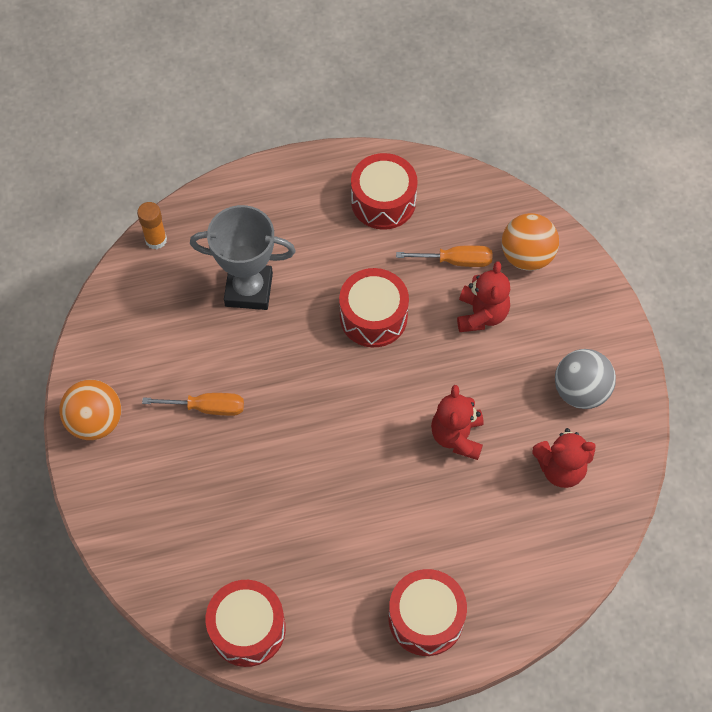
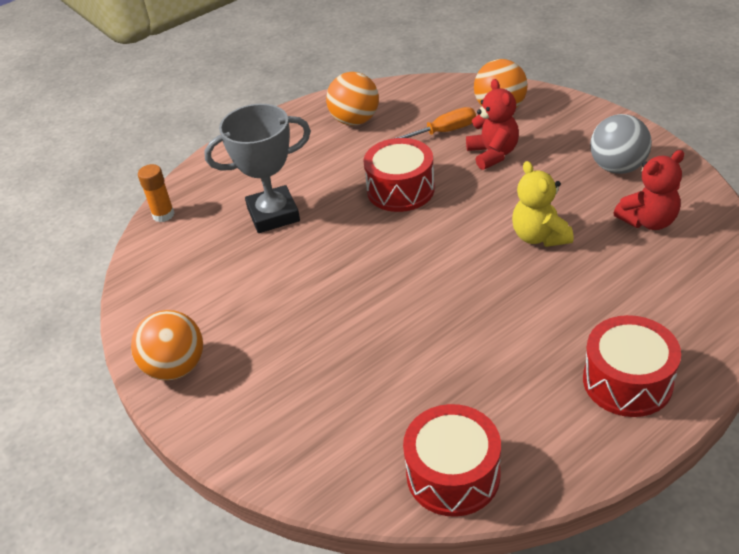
camera: 20 degrees left, 20 degrees down
orange screwdriver [142,393,244,416] -> none
red drum [351,153,418,230] -> orange ball [326,72,379,126]
red teddy bear [431,385,484,460] -> yellow teddy bear [512,161,573,247]

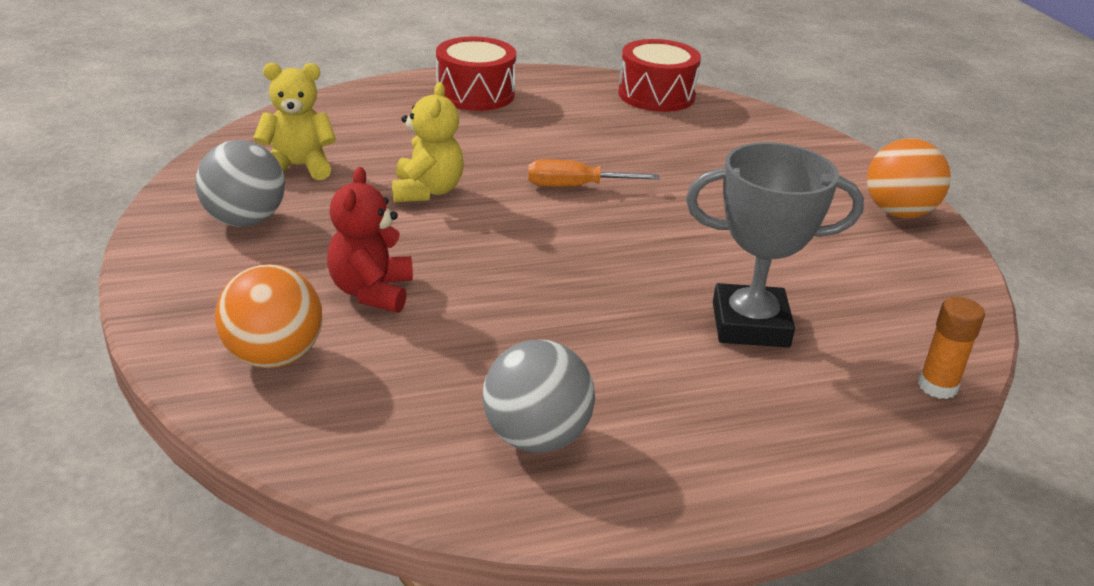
camera: 165 degrees left, 10 degrees down
orange ball [326,72,379,126] -> grey ball [483,340,595,453]
red drum [363,138,435,212] -> none
orange screwdriver [393,107,476,139] -> orange screwdriver moved to [528,159,660,187]
red teddy bear [613,150,685,230] -> yellow teddy bear [253,63,336,180]

